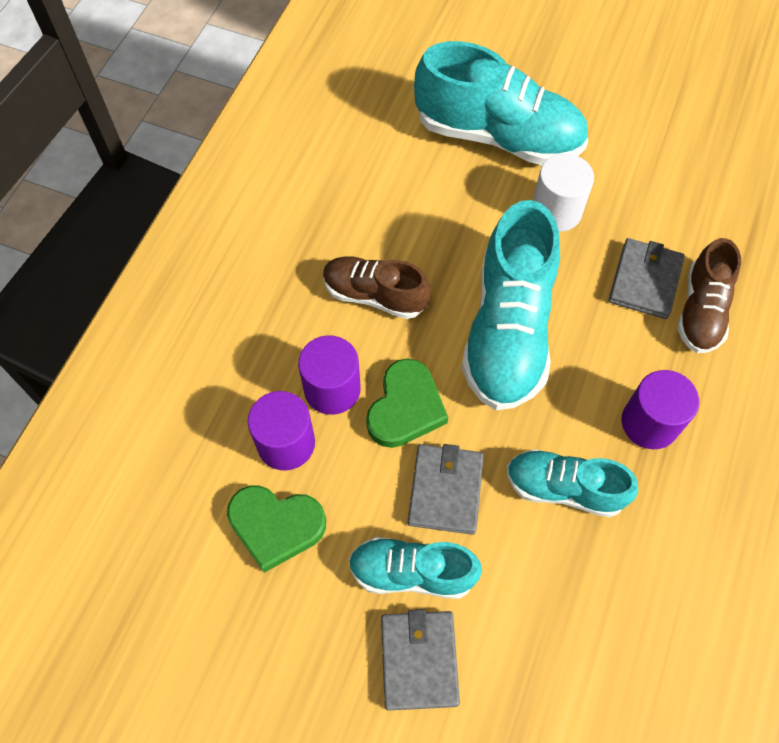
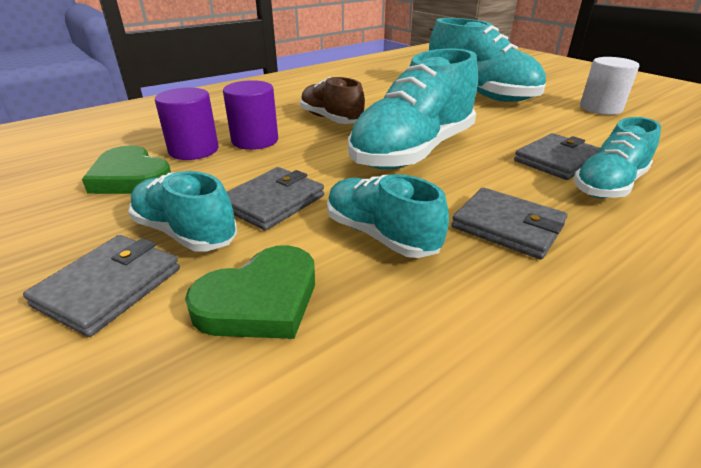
camera: 30 degrees right, 30 degrees down
green heart [366,358,448,448] -> green heart moved to [185,245,315,339]
white cylinder [533,154,594,232] -> white cylinder moved to [580,57,639,115]
purple cylinder [621,370,699,449] -> grey wallet [451,188,567,259]
brown shoe [677,238,741,353] -> turquoise shoe [574,117,661,198]

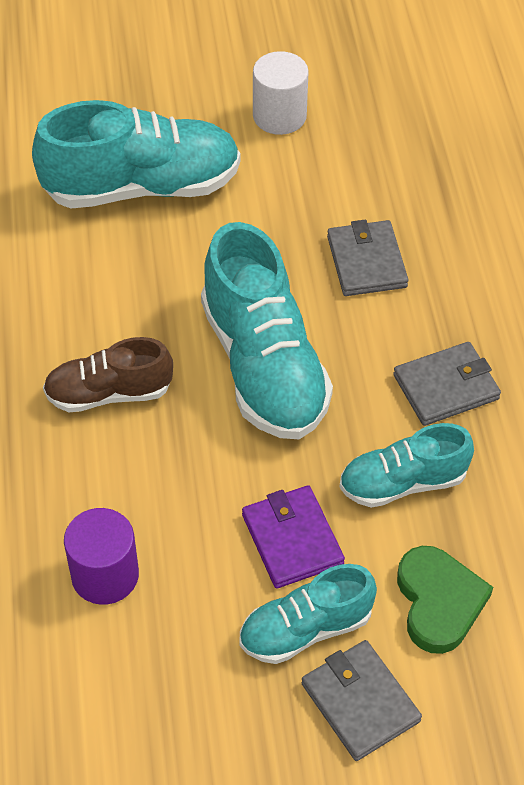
camera: 60 degrees left, 20 degrees up
green heart [82,145,171,194] -> none
purple cylinder [223,80,278,150] -> none
grey wallet [227,167,324,231] -> purple wallet [242,485,345,589]
turquoise shoe [574,117,661,198] -> none

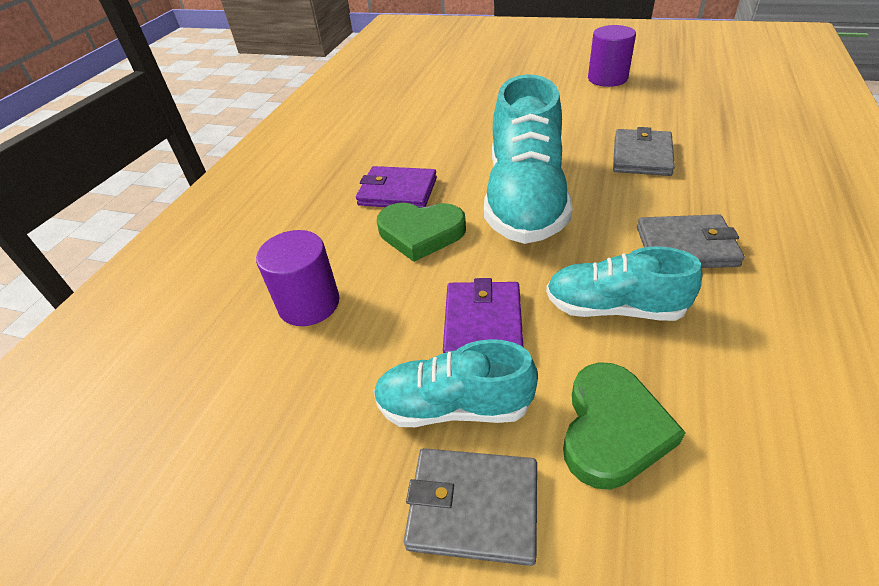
camera: 30 degrees right, 10 degrees down
turquoise shoe [32,100,240,209] -> none
brown shoe [43,337,173,412] -> purple wallet [356,166,437,208]
white cylinder [253,51,309,135] -> purple cylinder [588,25,636,87]
grey wallet [302,640,422,761] -> grey wallet turned 75 degrees counterclockwise [404,448,537,566]
none -> green heart [377,203,466,262]

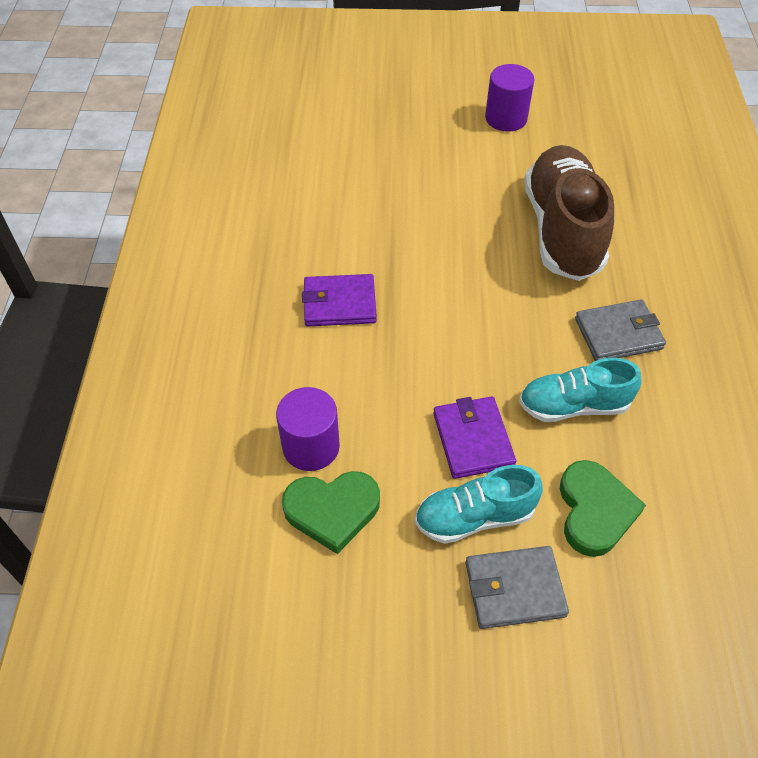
camera: 20 degrees left, 10 degrees up
green heart [377,203,466,262] -> green heart moved to [282,471,380,554]
turquoise shoe [484,74,572,244] -> none
grey wallet [613,127,675,176] -> brown shoe [524,145,614,281]

